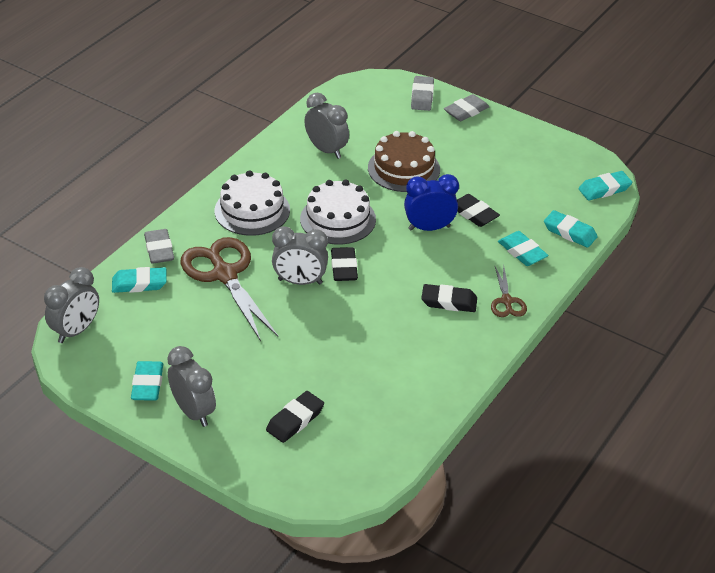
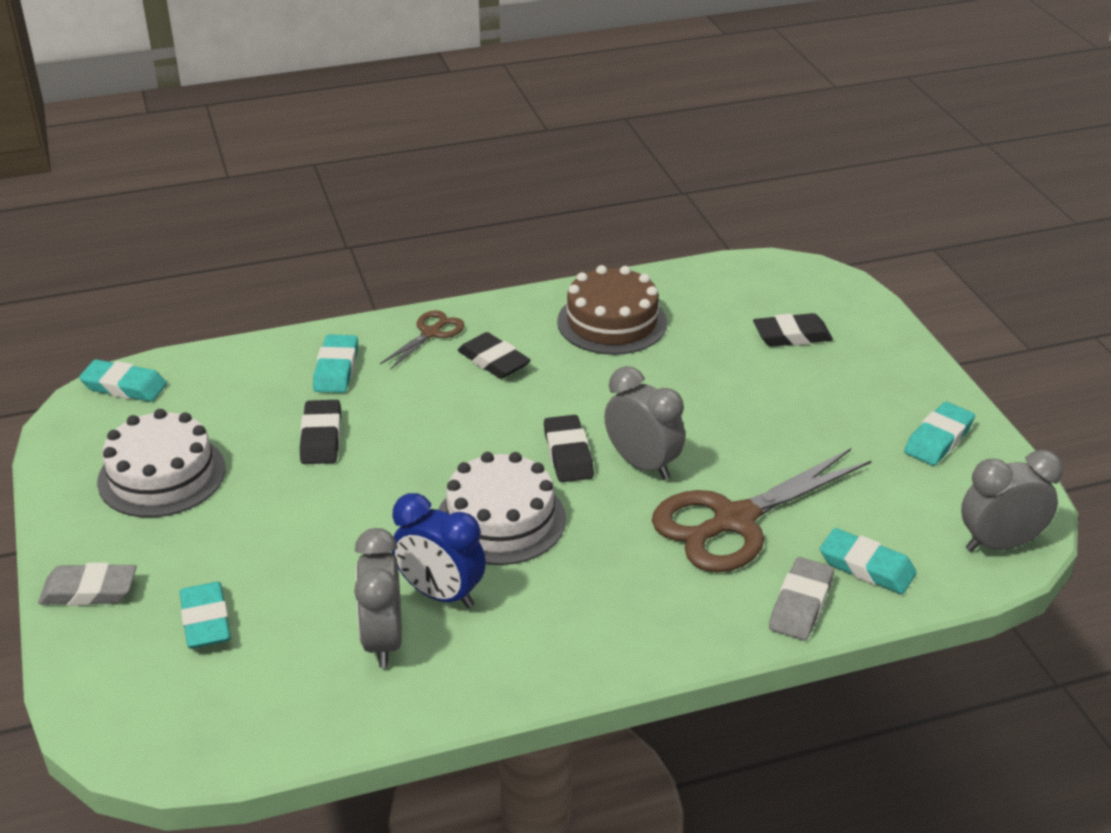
camera: 140 degrees left, 5 degrees down
grey clock [167,346,216,427] -> none
brown scissors [180,237,278,341] -> brown scissors turned 45 degrees clockwise [652,448,872,572]
white cake [215,170,290,236] -> white cake moved to [97,409,225,518]
black eraser [331,247,358,281] -> black eraser turned 45 degrees counterclockwise [544,415,594,482]
brown cake [368,131,440,192] -> brown cake moved to [557,265,667,355]
blue clock [404,174,459,231] -> blue clock moved to [392,493,486,608]
grey eraser [411,76,434,111] -> none
turquoise eraser [544,210,598,248] -> turquoise eraser moved to [180,582,231,649]

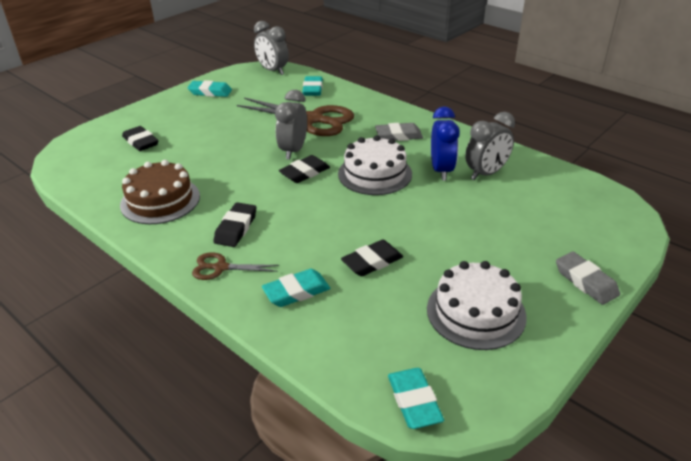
camera: 120 degrees left, 0 degrees up
turquoise eraser [180,582,231,649] -> none
grey eraser [769,557,834,640] -> grey eraser moved to [375,123,423,141]

